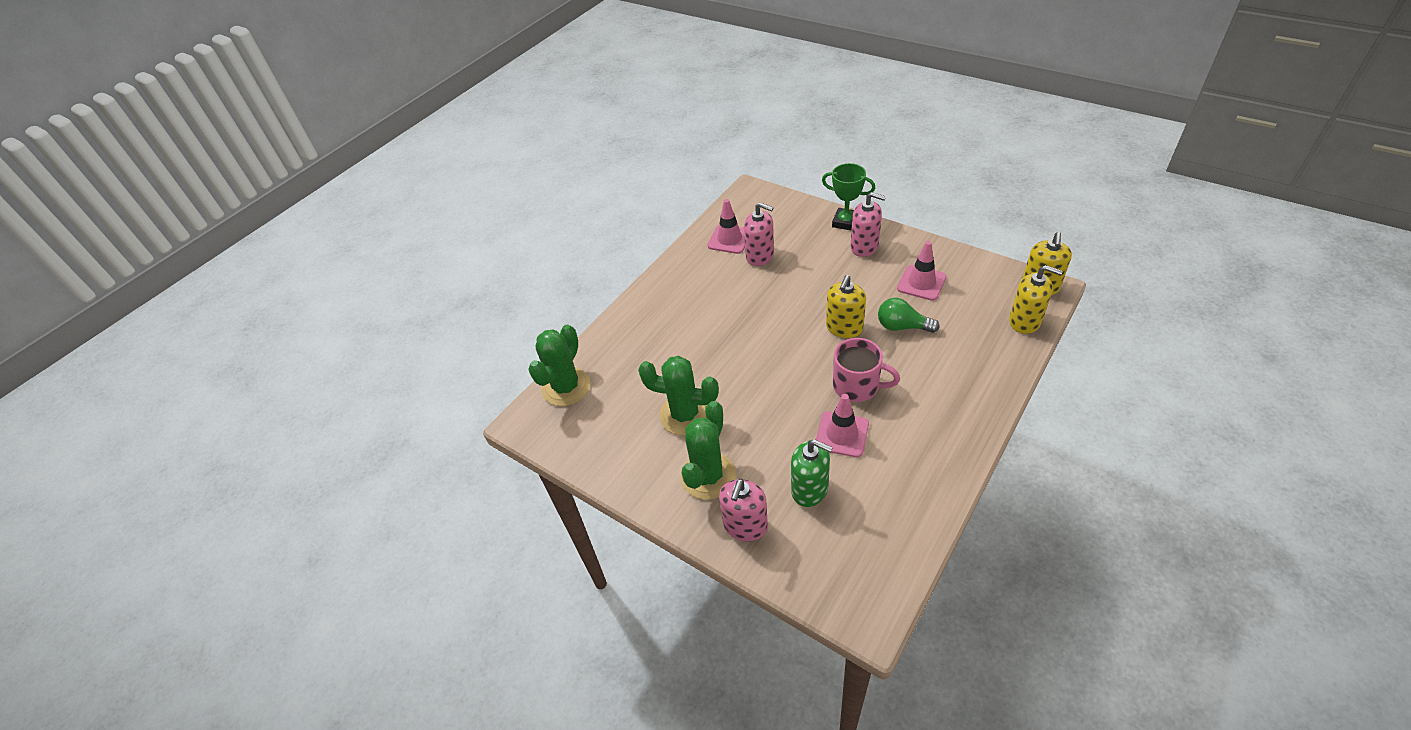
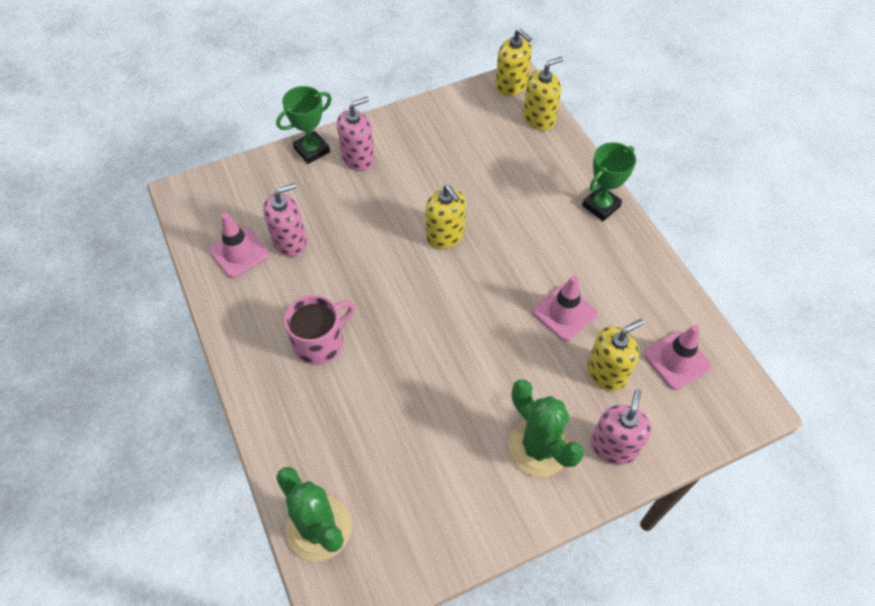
camera: 65 degrees left, 10 degrees up
green cactus [638,356,719,435] -> none
pink soap dispenser [719,478,768,541] -> pink soap dispenser turned 120 degrees counterclockwise [591,389,651,465]
green soap dispenser [791,439,833,507] -> yellow soap dispenser [587,319,644,391]
pink mug [833,338,900,402] -> pink mug moved to [284,295,355,365]
green light bulb [878,298,939,333] -> none
pink traffic cone [897,241,947,301] -> pink traffic cone moved to [644,325,711,390]
none -> green trophy [582,142,636,221]

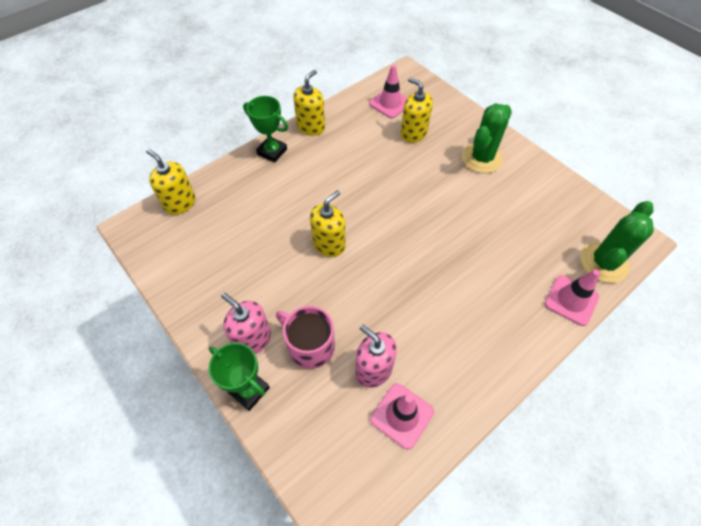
camera: 105 degrees left, 0 degrees up
pink mug [284,295,355,365] -> pink mug moved to [276,306,335,369]
yellow soap dispenser [495,29,532,96] -> yellow soap dispenser moved to [293,70,325,136]
pink traffic cone [533,275,597,341] -> pink traffic cone moved to [545,270,600,326]
pink soap dispenser [591,389,651,465] -> none

